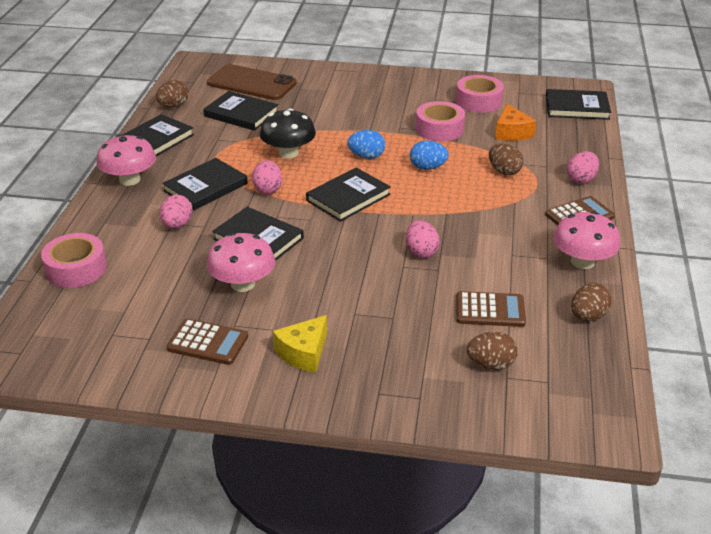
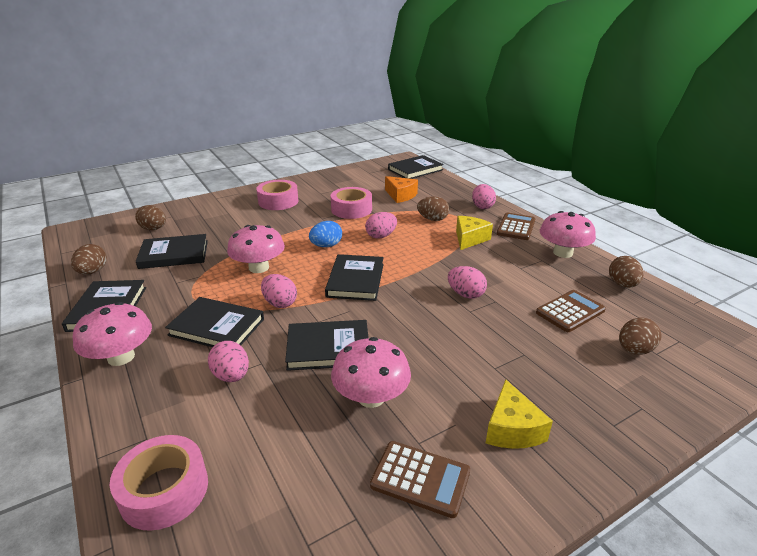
camera: 40 degrees left, 5 degrees down
black book [162,158,248,210] -> black book turned 75 degrees counterclockwise [165,297,264,347]
brown calculator [167,318,248,365] -> brown calculator turned 45 degrees clockwise [370,441,470,518]
brown phone [207,64,297,100] -> brown egg [135,205,166,230]
black mushroom [260,108,316,159] -> pink mushroom [227,225,285,273]
blue egg [410,141,449,170] -> pink egg [365,212,397,239]
pink tape [456,75,504,113] -> pink tape moved to [256,180,298,210]
none -> yellow cheese [456,216,493,250]

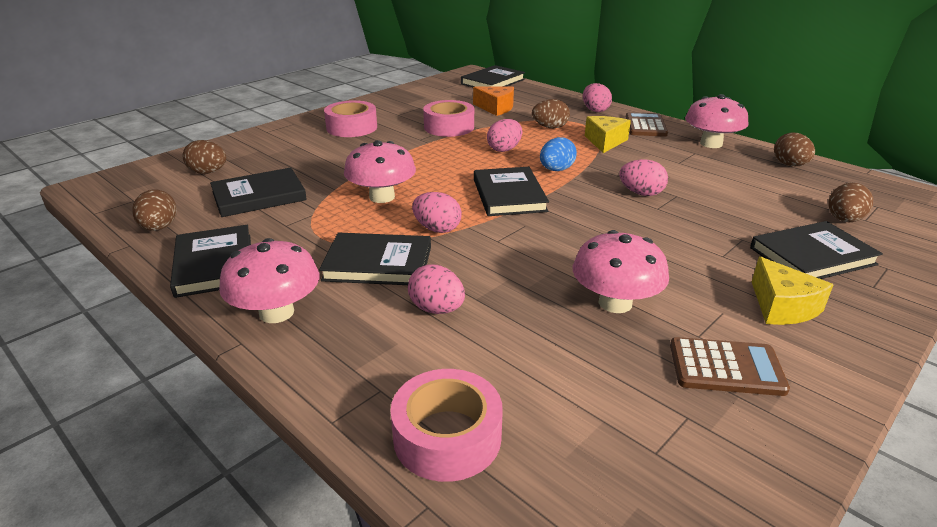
camera: 15 degrees left, 0 degrees up
black book [285,320,369,371] -> black book moved to [750,221,883,279]
blue egg [309,221,342,247] -> blue egg moved to [540,137,577,171]
brown calculator [536,290,606,332] -> none

